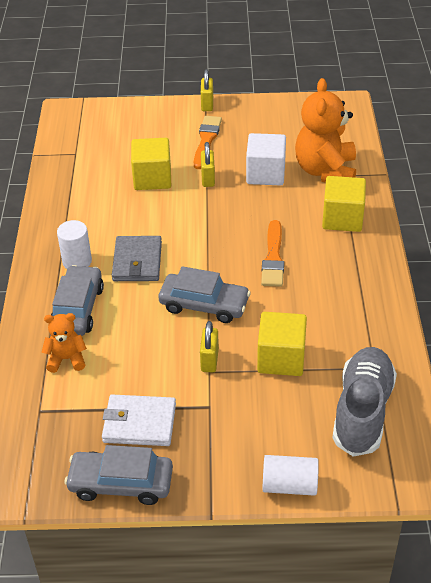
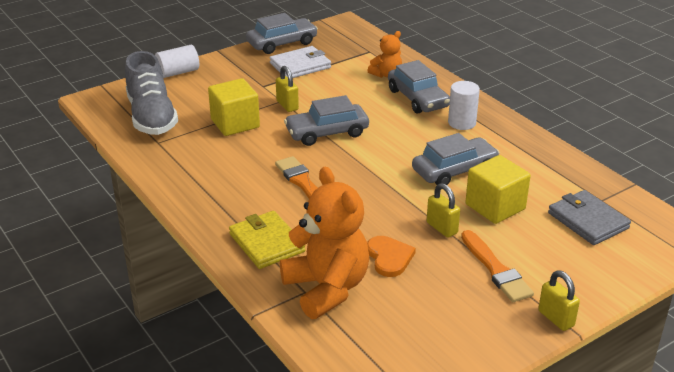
camera: 145 degrees right, 10 degrees down
grey wallet [112,236,162,281] -> grey wallet moved to [548,190,631,245]
white cube [246,133,286,185] -> orange heart [367,236,416,277]
yellow cube [322,176,366,232] -> yellow wallet [229,211,305,269]
none -> grey car [412,133,500,185]

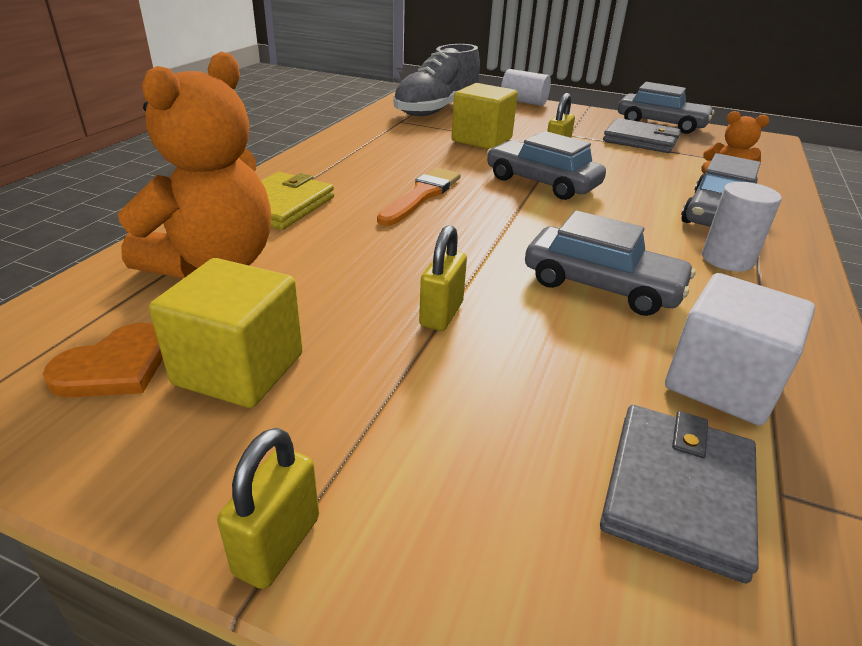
camera: 55 degrees right, 0 degrees up
white wallet [270,46,331,78] -> grey wallet [603,118,681,153]
orange heart [367,236,416,277] -> orange heart moved to [43,323,163,398]
orange brush [461,230,534,302] -> none
yellow cube [465,155,531,224] -> yellow cube moved to [149,258,303,408]
none -> white cube [665,273,815,426]

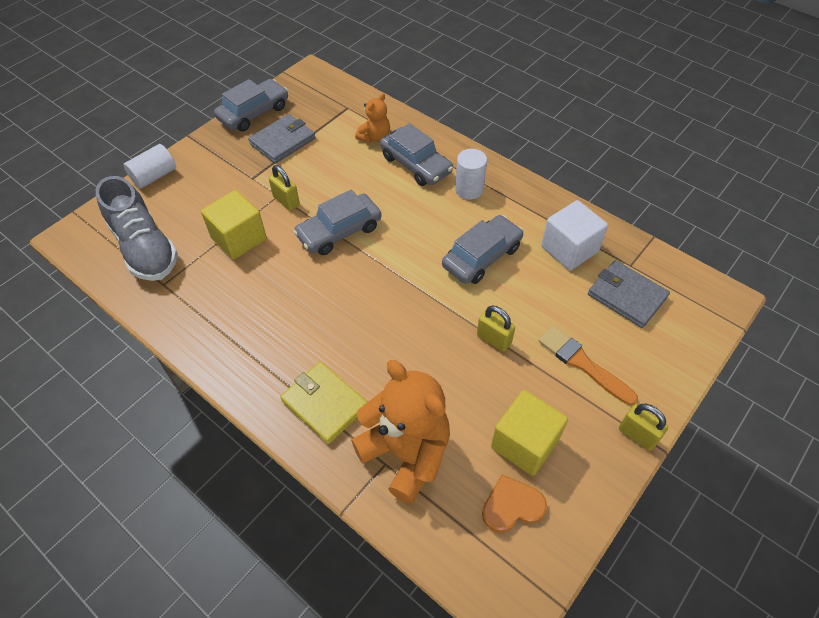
camera: 70 degrees left, 20 degrees up
orange heart [43,323,163,398] -> orange heart turned 75 degrees counterclockwise [482,475,547,533]
orange brush [377,168,461,226] -> orange brush moved to [538,326,638,406]

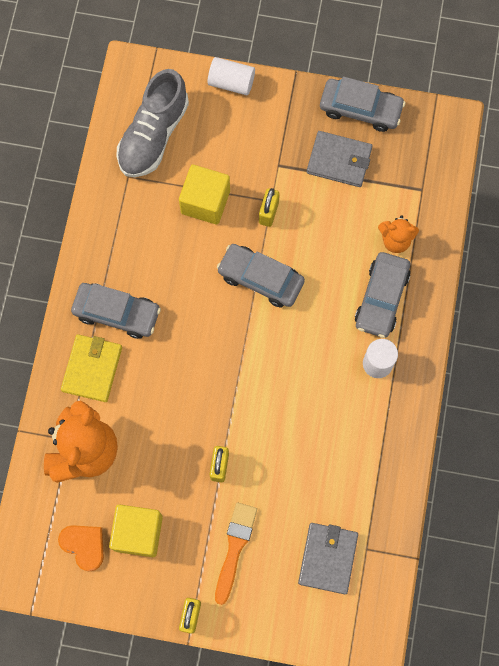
camera: 60 degrees right, 20 degrees up
grey car [442,215,523,284] -> grey car moved to [71,283,161,339]
white cube [541,200,608,271] -> none

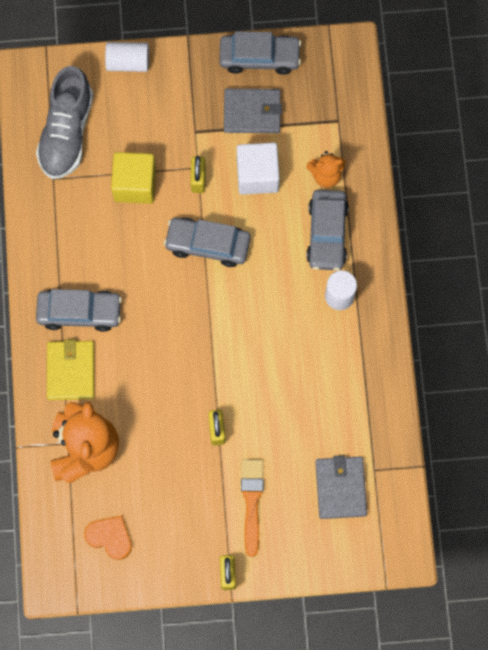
camera: 15 degrees left, 0 degrees up
yellow cube [109,504,163,557] -> none
none -> white cube [237,143,280,195]

